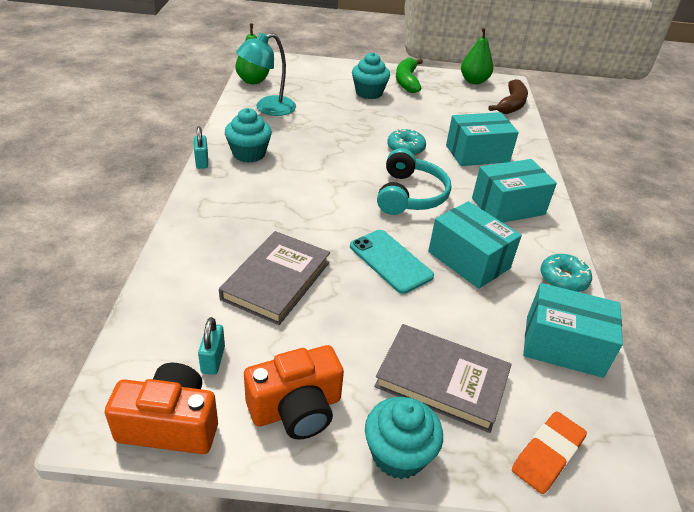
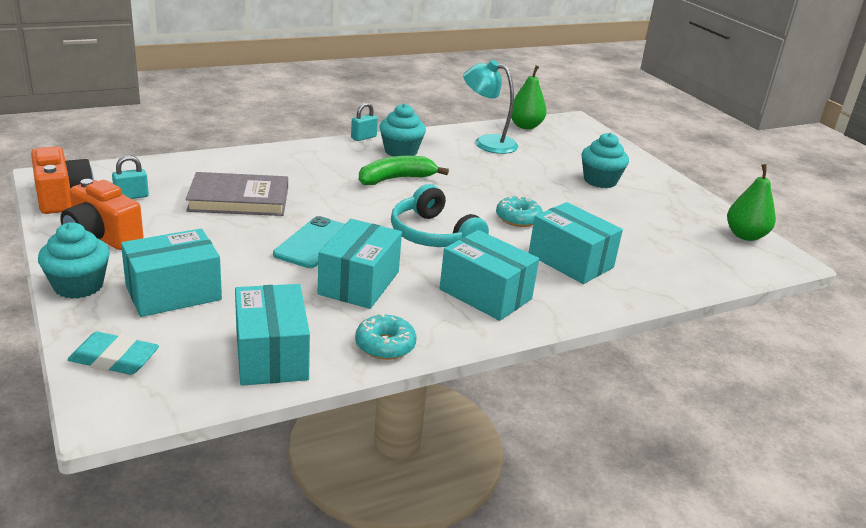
camera: 60 degrees right, 10 degrees down
grey book [374,324,512,433] -> turquoise box [121,229,222,317]
turquoise headphones [377,148,451,215] -> turquoise headphones turned 75 degrees clockwise [391,184,489,247]
green banana [396,58,423,93] -> green banana moved to [359,156,449,185]
brown banana [488,79,528,114] -> none
orange eraser [512,411,587,494] -> turquoise eraser [68,332,159,375]

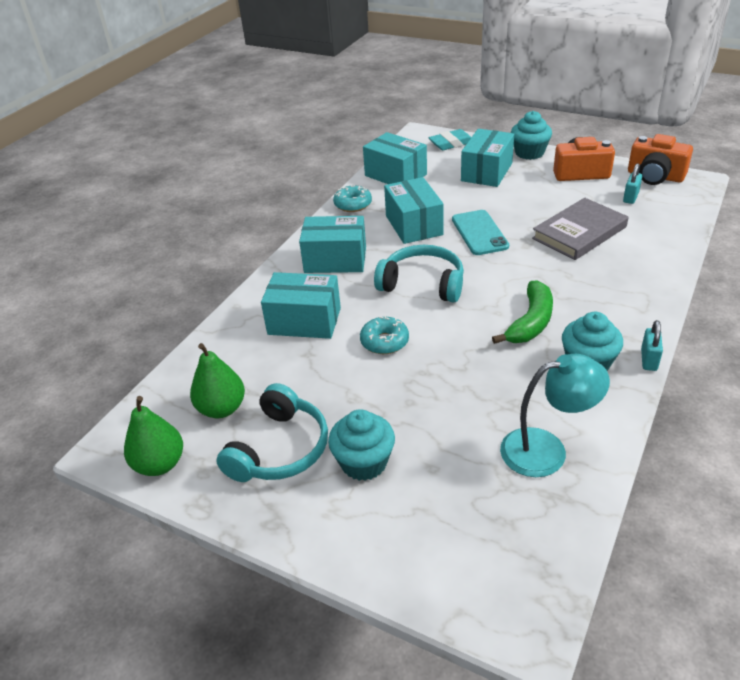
camera: 150 degrees right, 10 degrees up
green pear [511,65,547,129] -> green pear moved to [190,343,245,418]
none -> turquoise headphones [216,383,328,482]

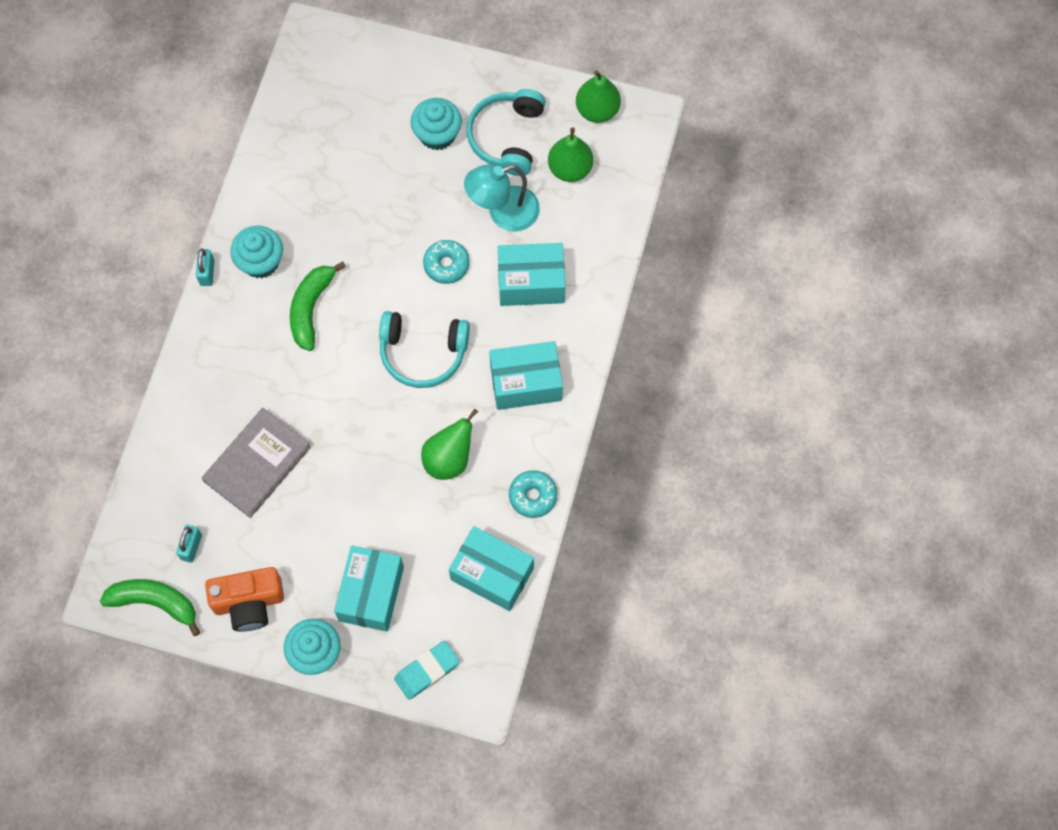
camera: 165 degrees right, 30 degrees up
turquoise box [384,177,444,244] -> green pear [421,408,478,480]
turquoise phone [452,210,509,255] -> none
turquoise lamp [500,354,610,477] -> turquoise lamp moved to [464,164,540,231]
orange camera [628,134,693,185] -> green banana [100,579,200,636]

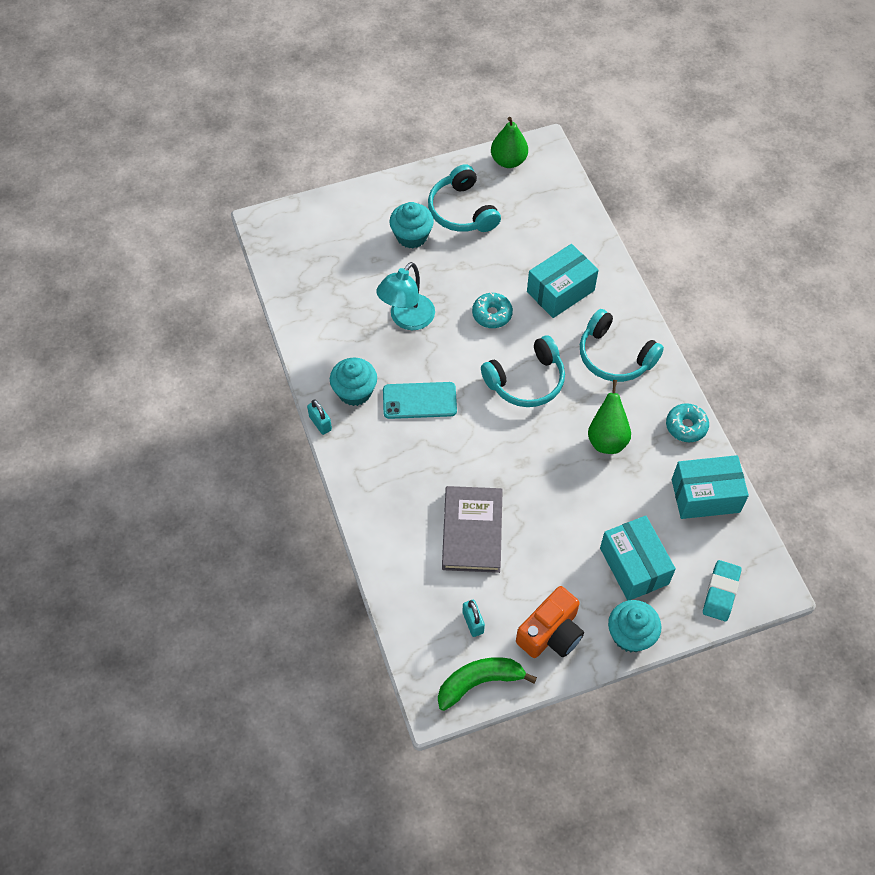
camera: 35 degrees left, 10 degrees down
green banana [290,261,346,351] -> turquoise phone [383,382,457,419]
turquoise lamp [464,164,540,231] -> turquoise lamp moved to [376,262,435,330]
turquoise box [489,341,563,410] -> turquoise headphones [580,309,664,382]
green pear [548,128,593,182] -> none

